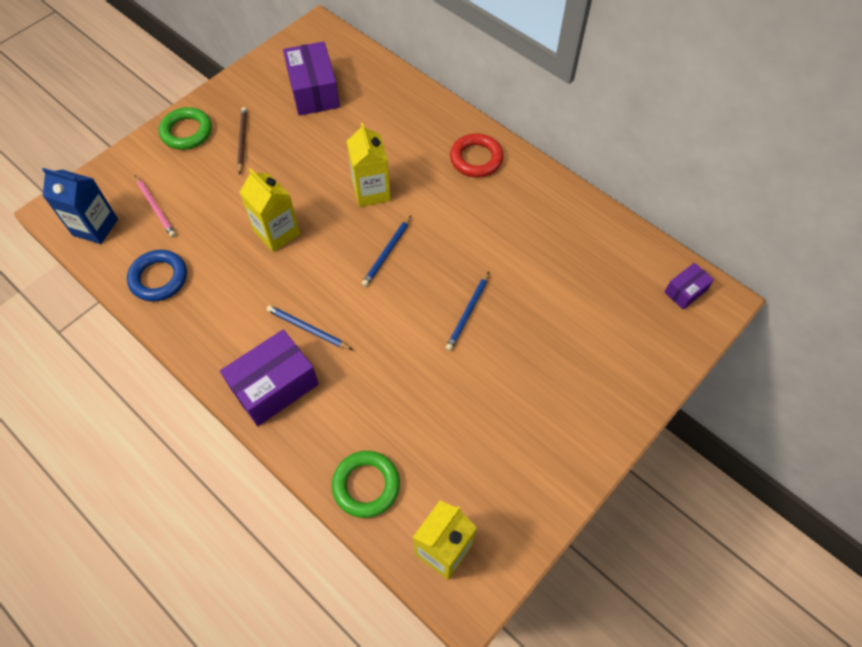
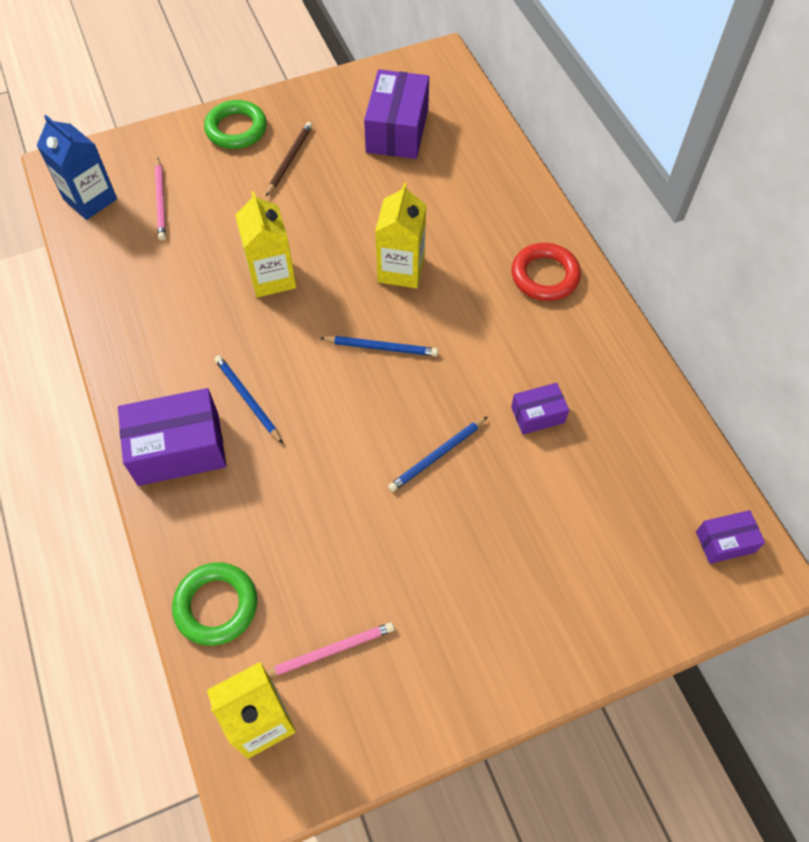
camera: 25 degrees right, 0 degrees up
blue ring [127,250,187,302] -> none
blue pencil [362,216,411,287] -> blue pencil turned 135 degrees counterclockwise [320,336,438,356]
none -> pink pencil [266,622,395,677]
none -> purple box [511,383,569,434]

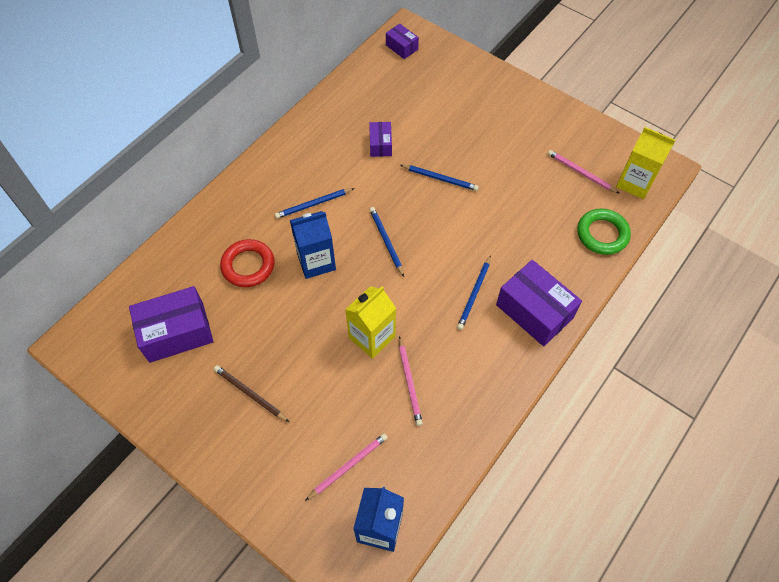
camera: 120 degrees left, 0 degrees up
green ring [204,100,267,149] -> none
brown pencil [266,122,312,196] -> brown pencil turned 45 degrees clockwise [214,365,289,422]
yellow carton [375,183,426,288] -> blue carton [290,211,336,279]
red ring [511,243,581,301] -> red ring moved to [220,239,275,287]
purple box [511,383,569,434] -> purple box turned 45 degrees clockwise [369,122,392,157]
none -> blue pencil [275,188,354,219]
none -> pink pencil [399,336,423,426]

